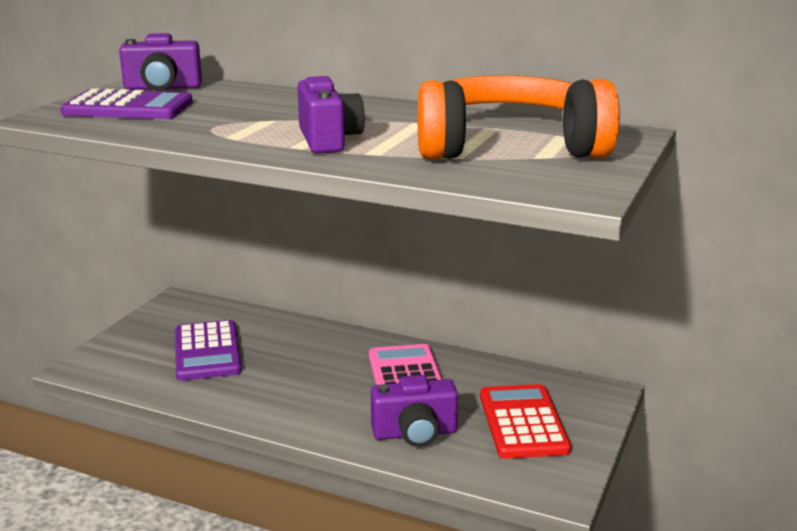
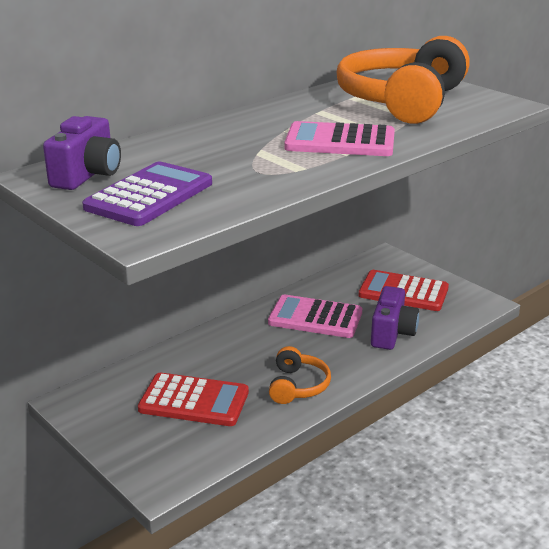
camera: 65 degrees left, 5 degrees up
purple calculator [175,320,242,381] -> red calculator [138,373,249,426]
purple camera [298,76,365,153] -> pink calculator [284,121,395,156]
none -> orange headphones [269,346,331,404]

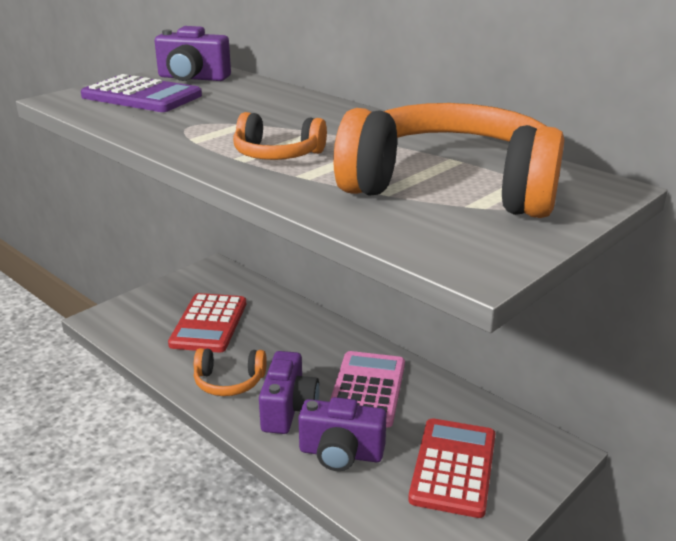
camera: 85 degrees right, 0 degrees up
pink calculator [284,121,395,156] -> orange headphones [233,112,327,160]
none -> purple camera [259,351,319,434]

